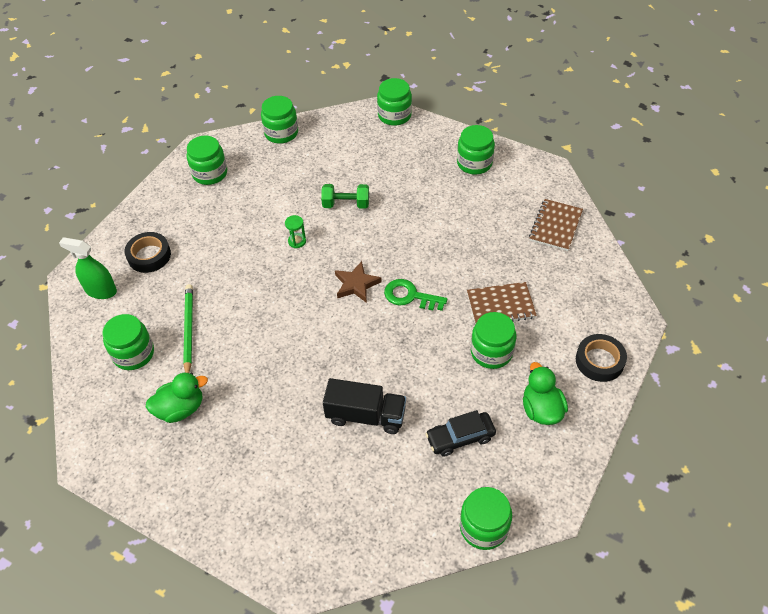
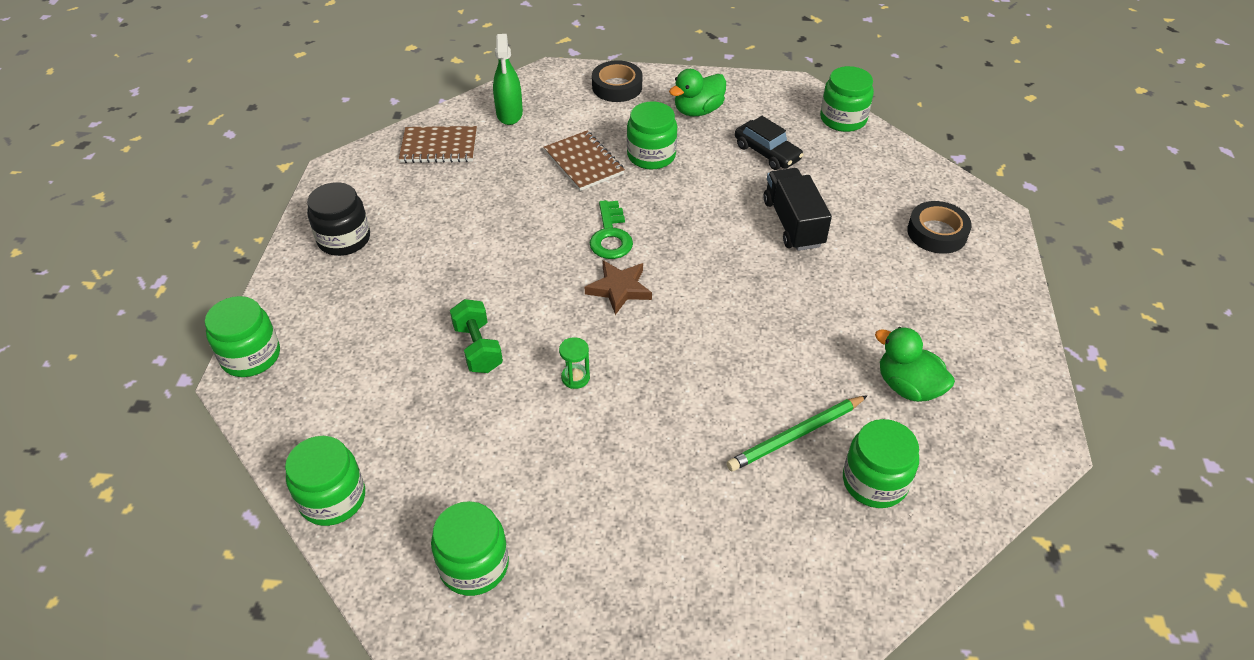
camera: 115 degrees left, 5 degrees down
green spray bottle [59,237,117,299] -> green spray bottle moved to [493,34,523,125]
black tape [125,232,171,273] -> black tape moved to [907,201,972,254]
green jar [457,125,495,175] -> black jar [307,182,370,256]

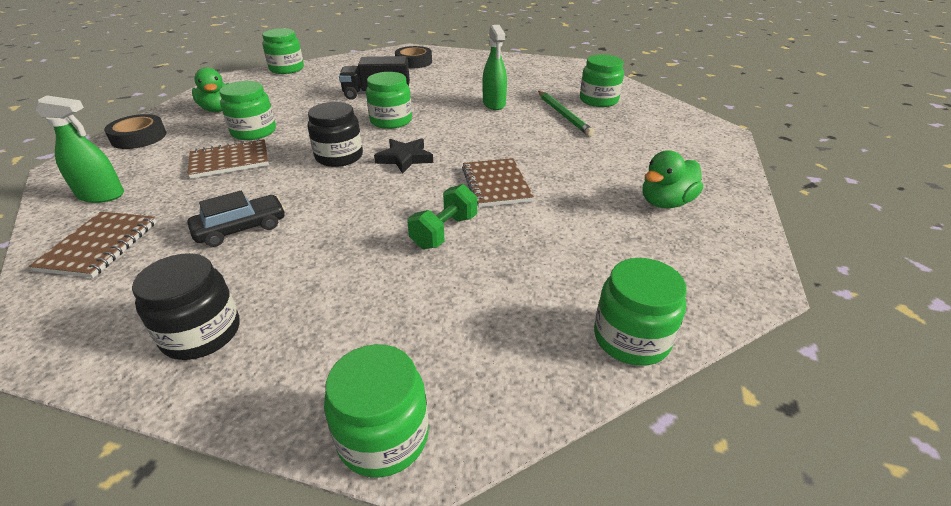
camera: 80 degrees left, 10 degrees down
green jar [431,501,509,596] -> green jar moved to [366,72,412,129]
green dumbbell [450,299,503,373] -> green dumbbell turned 45 degrees counterclockwise [408,184,477,249]
green hourglass [559,337,590,389] -> brown notebook [462,158,534,207]
brown star [585,260,652,315] -> black star [374,138,433,174]
green key [589,200,633,259] -> black jar [308,102,363,167]
black car [735,116,804,170] -> black car moved to [188,191,285,247]
green duck [875,327,955,402] -> green duck moved to [643,150,703,208]
none -> green spray bottle [483,25,507,110]

